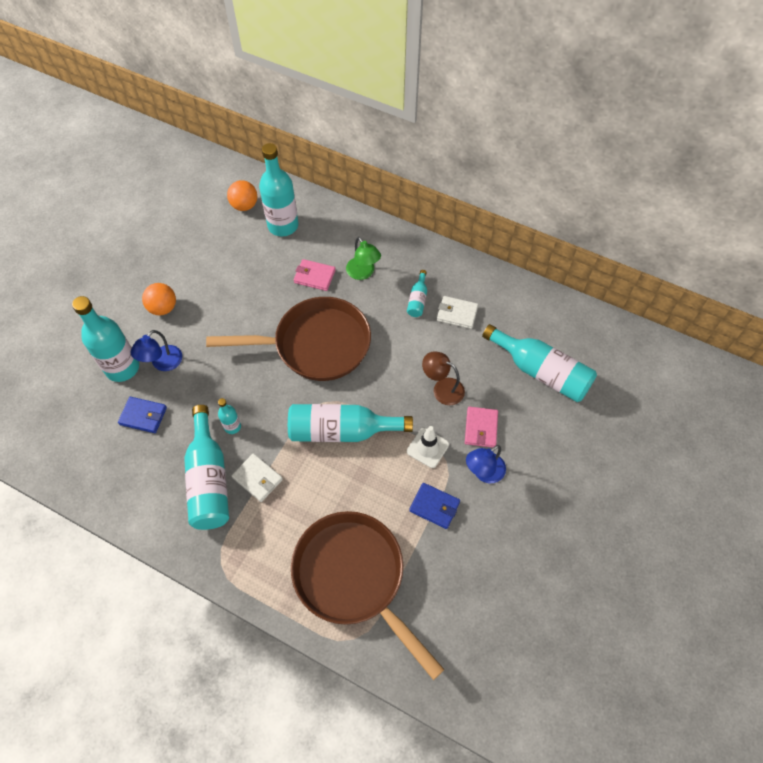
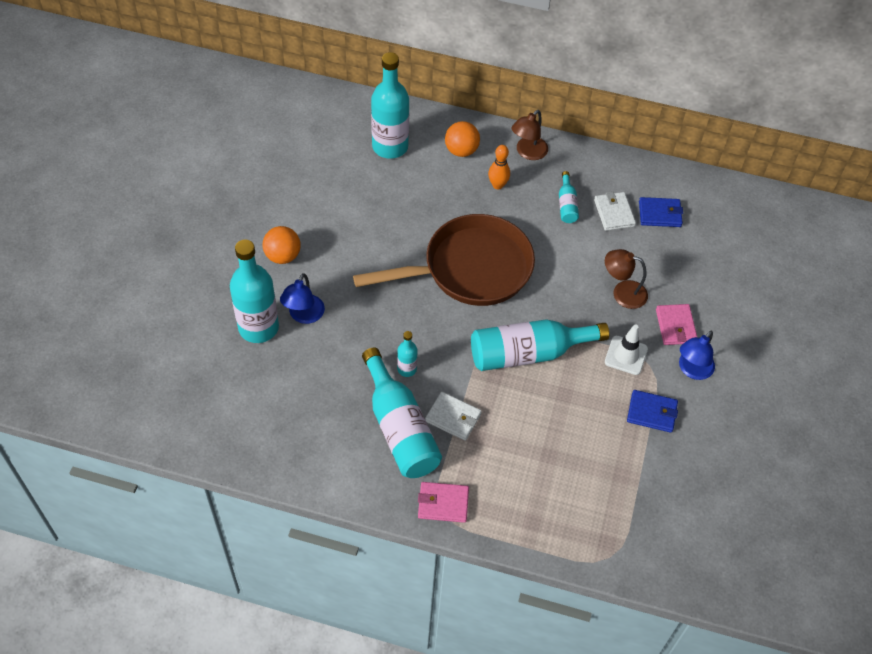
camera: 15 degrees left, 5 degrees down
blue wallet [118,397,167,433] -> blue wallet moved to [639,197,683,227]
orange ball [227,180,257,211] -> orange ball moved to [445,121,480,157]
brown pan [291,511,445,680] -> none
pink wallet [294,259,336,291] -> pink wallet moved to [418,482,469,523]
green lamp [346,237,381,280] -> orange bowling pin [488,145,510,190]
white wallet [437,296,478,329] -> white wallet turned 75 degrees clockwise [594,191,636,231]
turquoise bottle [482,324,597,402] -> none
none -> brown lamp [511,110,548,160]

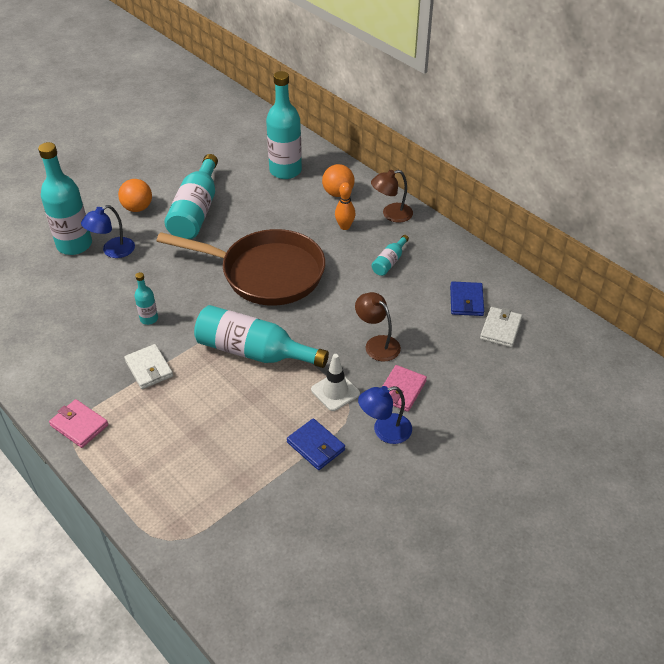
camera: 35 degrees right, 10 degrees down
turquoise bottle [362,348,442,478] -> turquoise bottle moved to [164,154,218,239]
white wallet [594,191,636,231] -> white wallet moved to [480,307,522,347]
blue wallet [639,197,683,227] -> blue wallet turned 60 degrees clockwise [450,281,484,316]

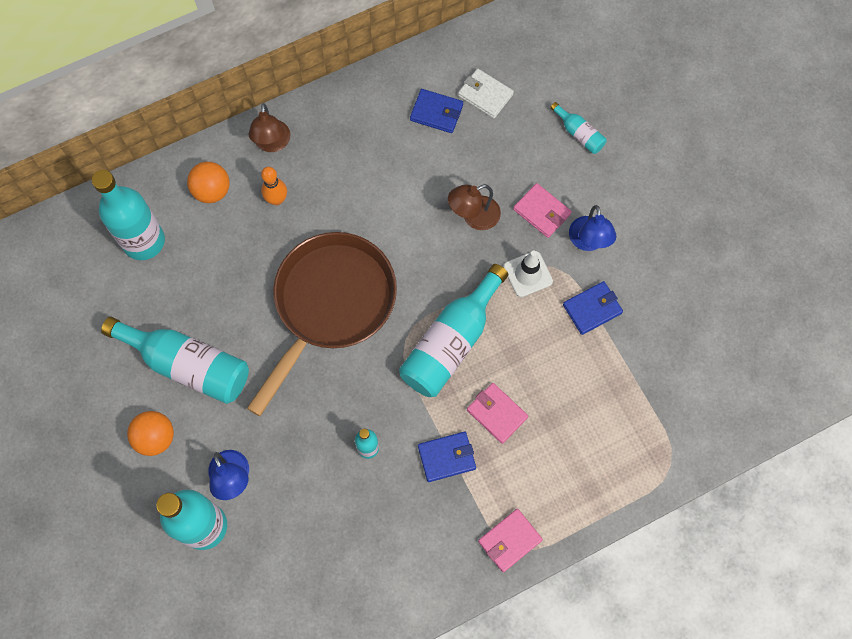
camera: 75 degrees left, 25 degrees up
white wallet [124,344,173,389] -> blue wallet [418,432,476,482]
turquoise bottle [372,235,409,276] -> turquoise bottle moved to [550,102,606,154]
none -> pink wallet [467,383,528,444]

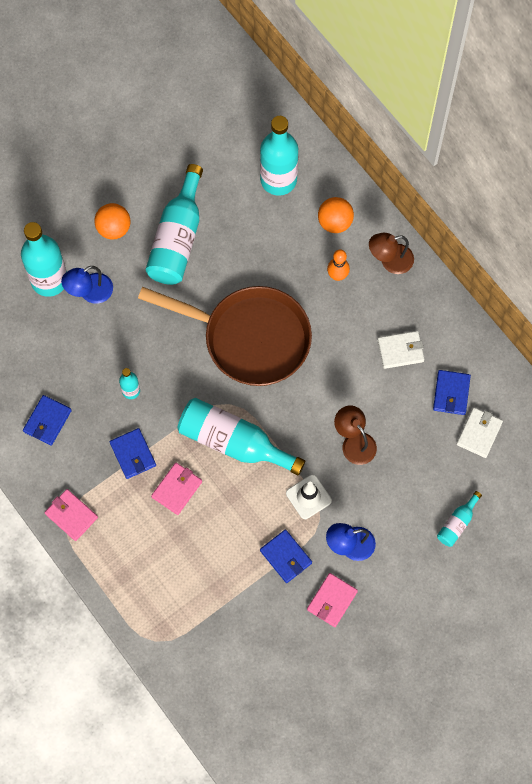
camera: 80 degrees right, 0 degrees up
pink wallet [513,183,572,238] -> pink wallet moved to [307,573,358,627]
none -> blue wallet [23,395,72,446]
none -> white wallet [377,331,425,369]

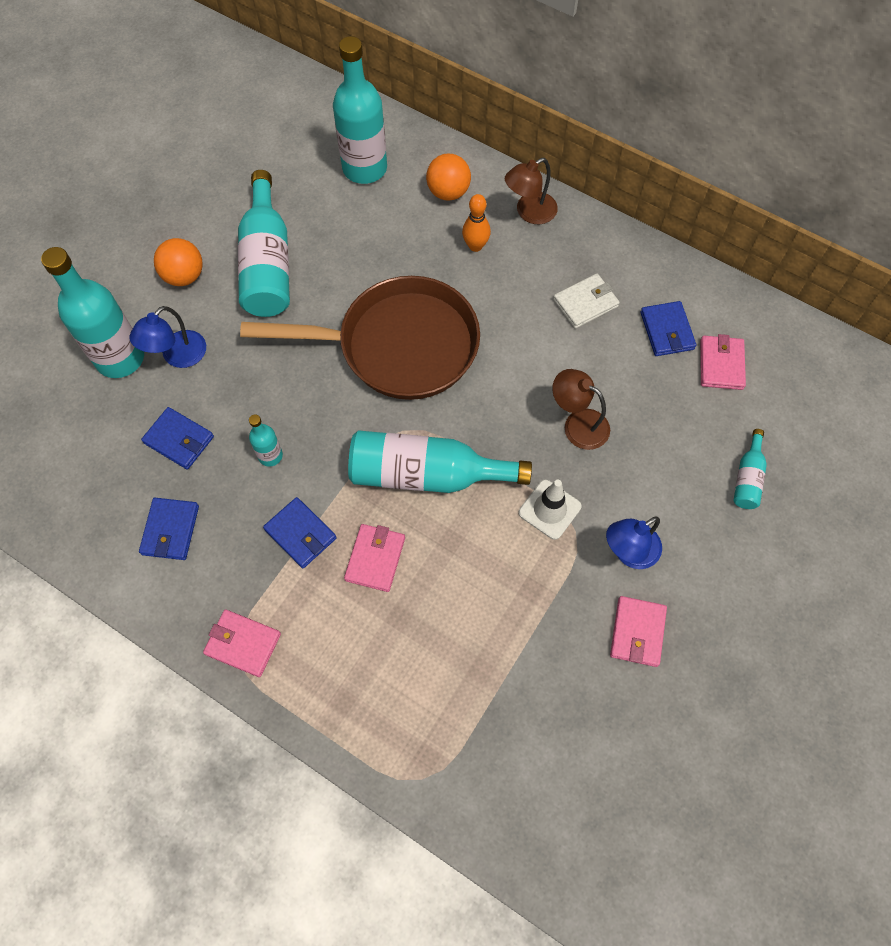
camera: 20 degrees left, 5 degrees down
blue wallet [260,529,312,583] -> blue wallet moved to [141,407,214,469]
white wallet [456,407,503,458] -> pink wallet [700,334,746,390]

